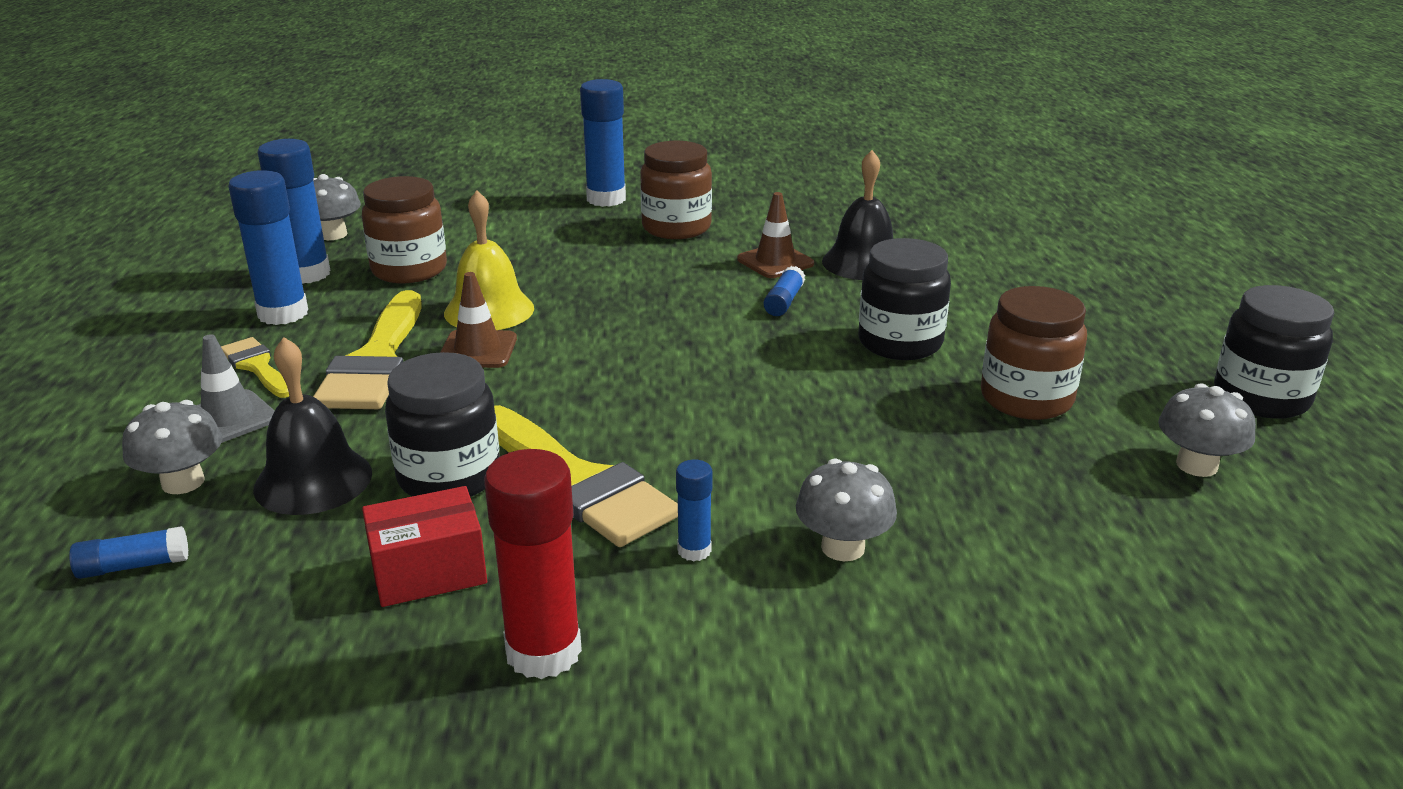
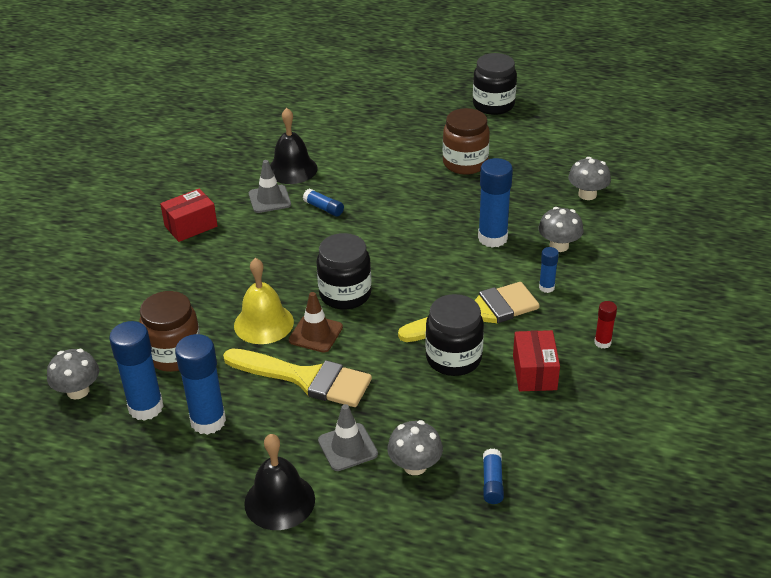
camera: 70 degrees left, 10 degrees up
yellow brush [221,337,289,398] -> none
black bell [253,337,372,515] -> black bell moved to [244,434,315,530]
red glue stick [484,449,582,679] -> red glue stick [594,301,617,349], size x0.50
blue glue stick [580,79,626,207] -> blue glue stick moved to [478,158,513,248]
brown jar [640,141,712,239] -> red box [160,189,218,242]
brown traffic cone [737,192,814,278] -> grey traffic cone [249,160,291,213]
black jar [858,238,951,360] -> black jar moved to [317,233,371,310]
grey mushroom [1158,383,1256,477] -> grey mushroom moved to [568,157,611,200]

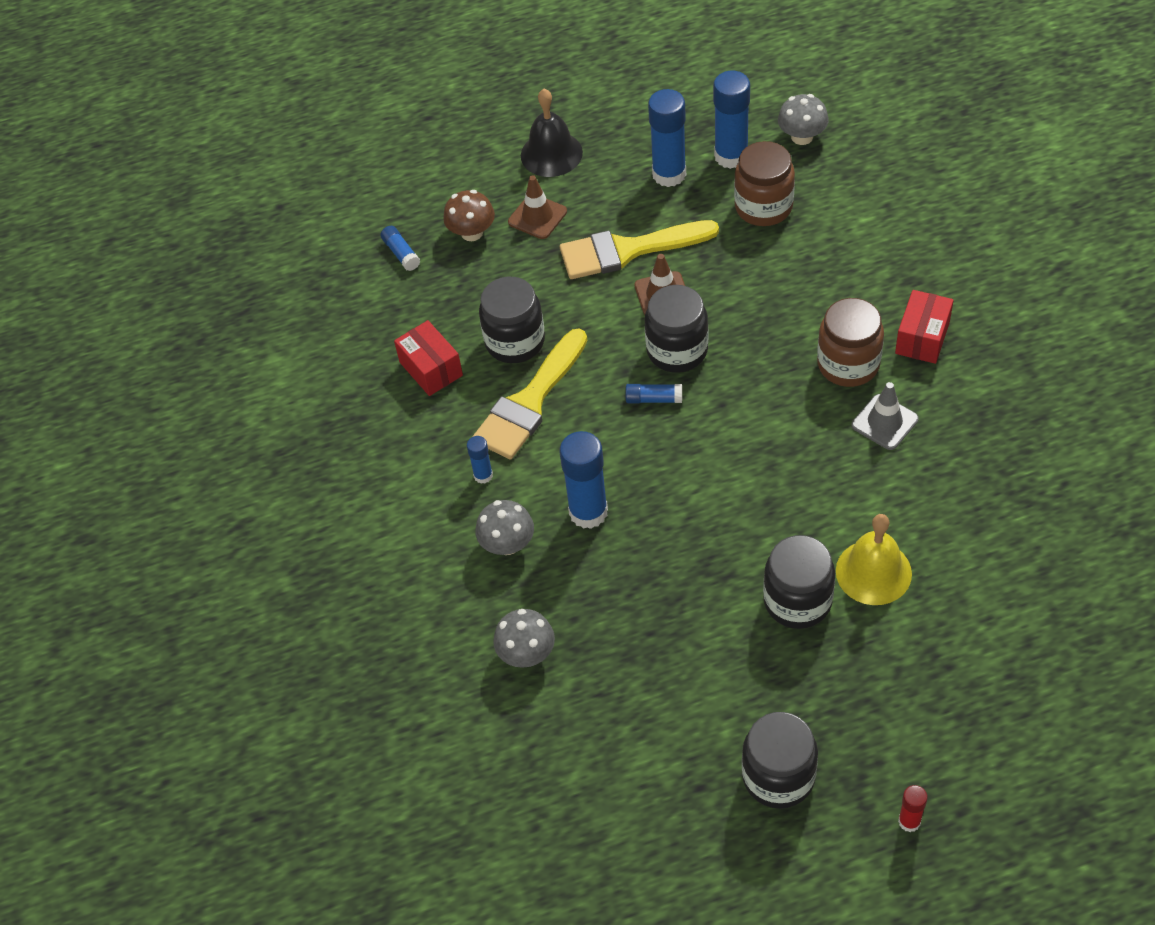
camera: 150 degrees right, 15 degrees up
yellow bell [234,258,294,344] -> yellow bell moved to [836,514,912,605]
black bell [270,108,318,184] -> none
blue glue stick [303,188,344,216] -> blue glue stick moved to [625,384,682,403]
grey traffic cone [318,404,378,471] -> brown traffic cone [508,175,567,239]
grey mushroom [387,420,443,475] -> brown mushroom [443,190,495,241]
brown jar [443,108,490,175] -> brown jar moved to [817,298,884,387]
red glue stick [594,301,617,349] -> red glue stick moved to [898,785,928,832]
none -> black jar [763,535,835,629]

